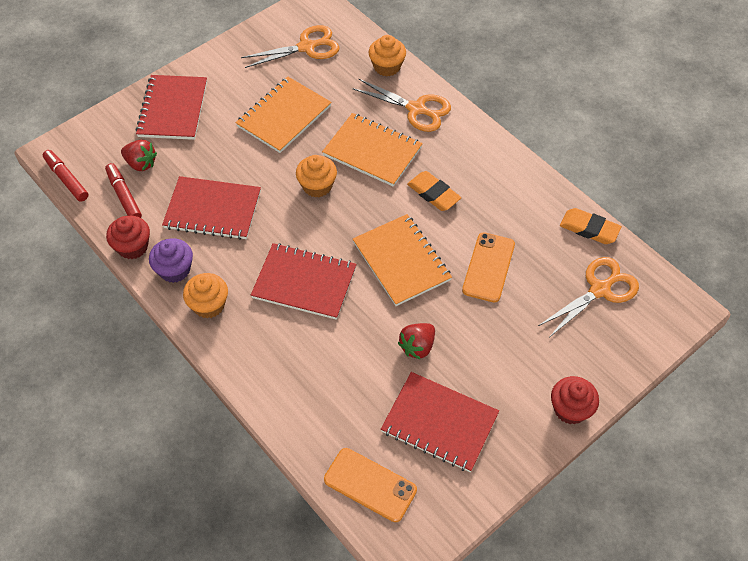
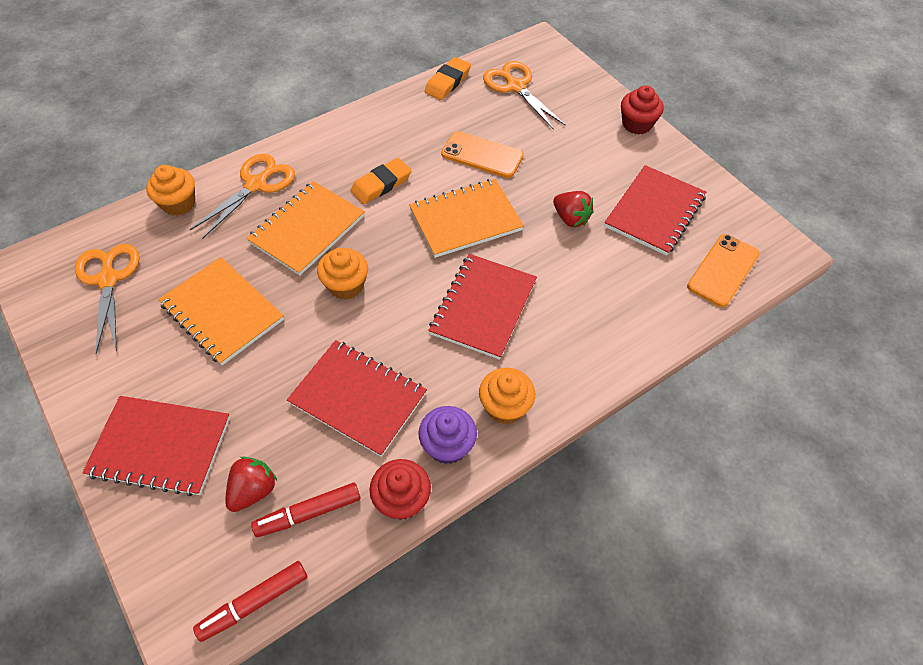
camera: 85 degrees left, 0 degrees up
red notebook [162,176,261,240] -> red notebook turned 75 degrees counterclockwise [287,340,427,457]

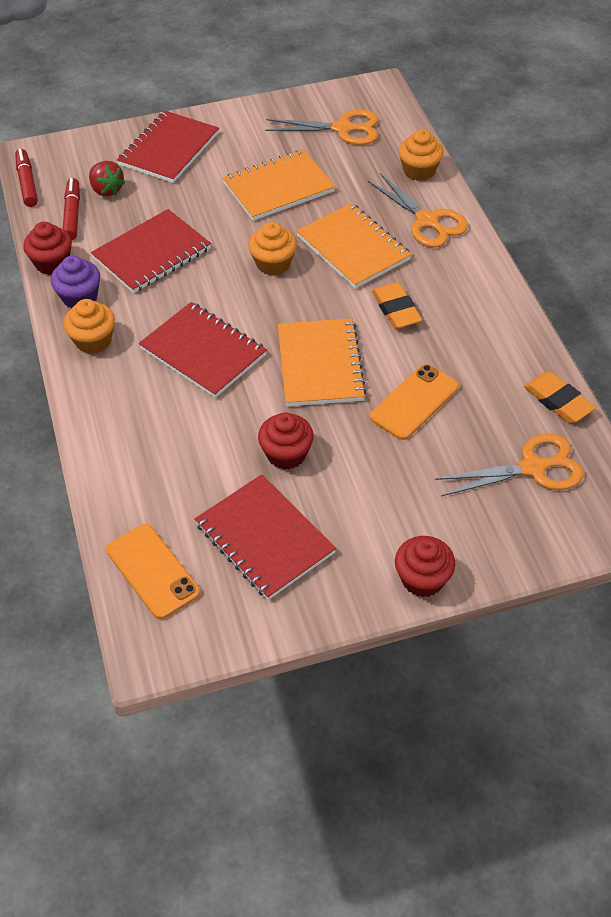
camera: 110 degrees right, 5 degrees down
red strawberry [553,191,593,227] -> red cupcake [258,412,314,470]

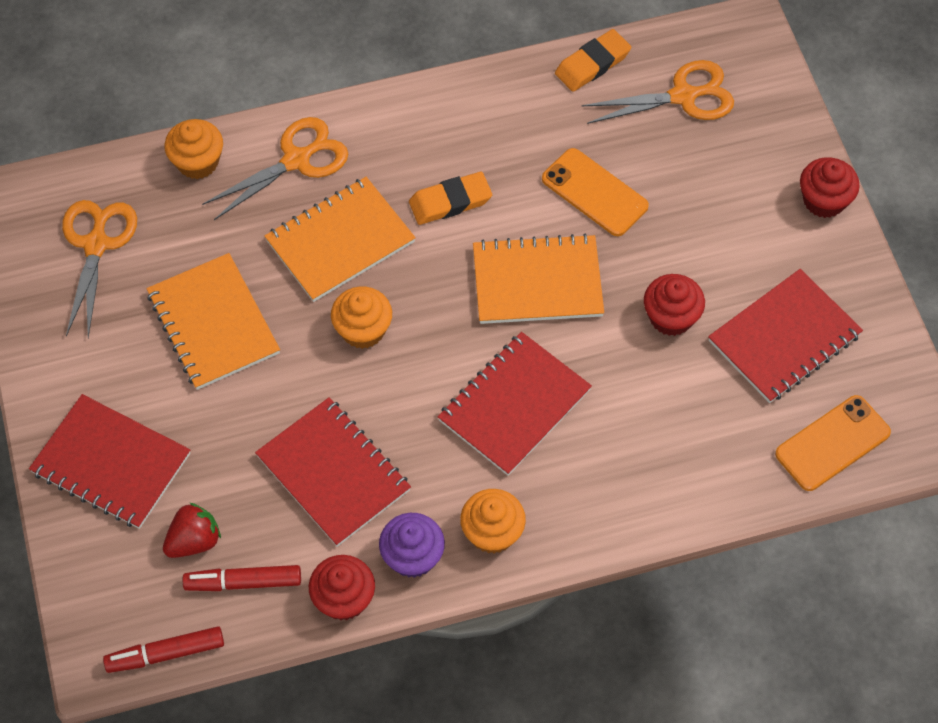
camera: 90 degrees left, 10 degrees up
orange scissors [435,433,584,496] -> orange scissors turned 90 degrees clockwise [582,60,734,124]

